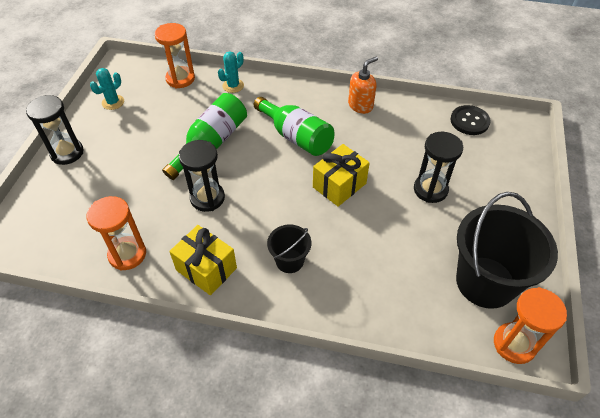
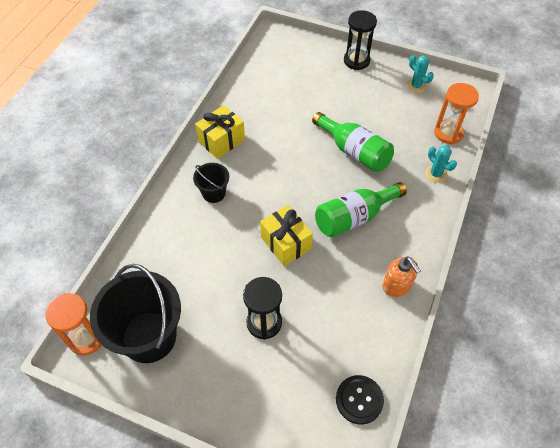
camera: 100 degrees right, 5 degrees up
orange hourglass [87,196,146,271] -> none
black hourglass [179,140,225,212] -> none

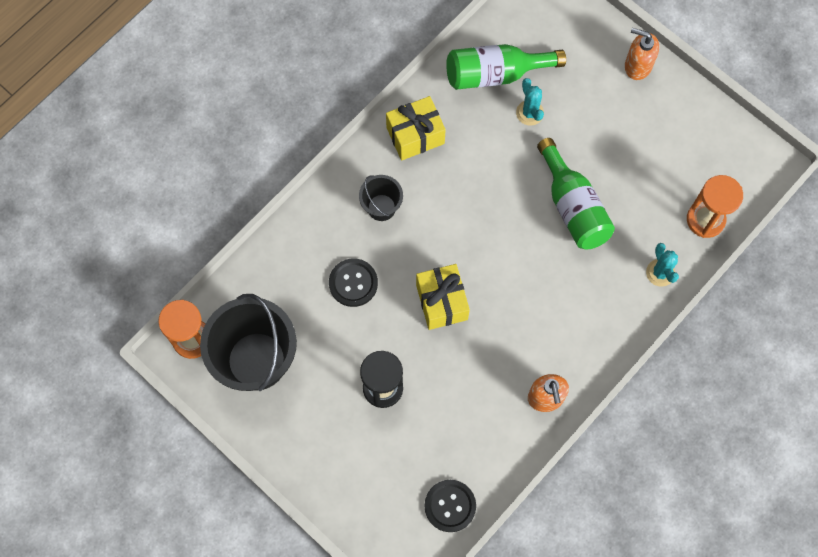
camera: 20 degrees right, 15 degrees up
green bottle [315,182,407,237] -> green bottle moved to [446,44,566,90]
black hourglass [344,10,377,70] -> orange soap dispenser [625,28,659,80]
turquoise cactus [407,55,434,93] -> turquoise cactus moved to [516,78,544,126]
none -> black button [329,258,378,307]

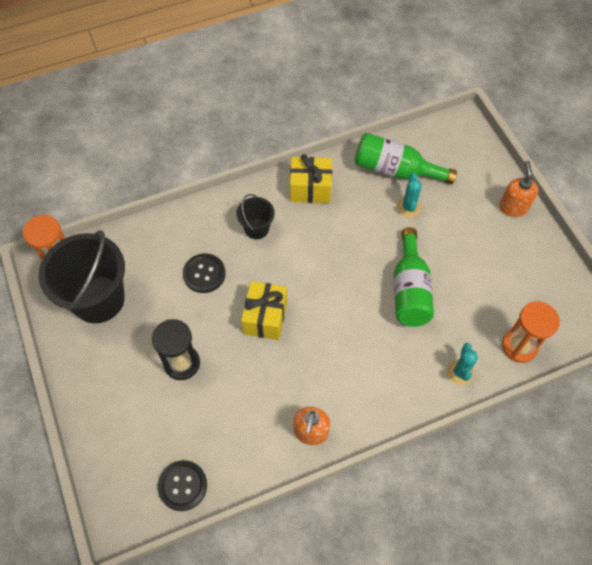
camera: 25 degrees right, 10 degrees down
orange soap dispenser [625,28,659,80] -> orange soap dispenser turned 45 degrees clockwise [499,161,538,217]

